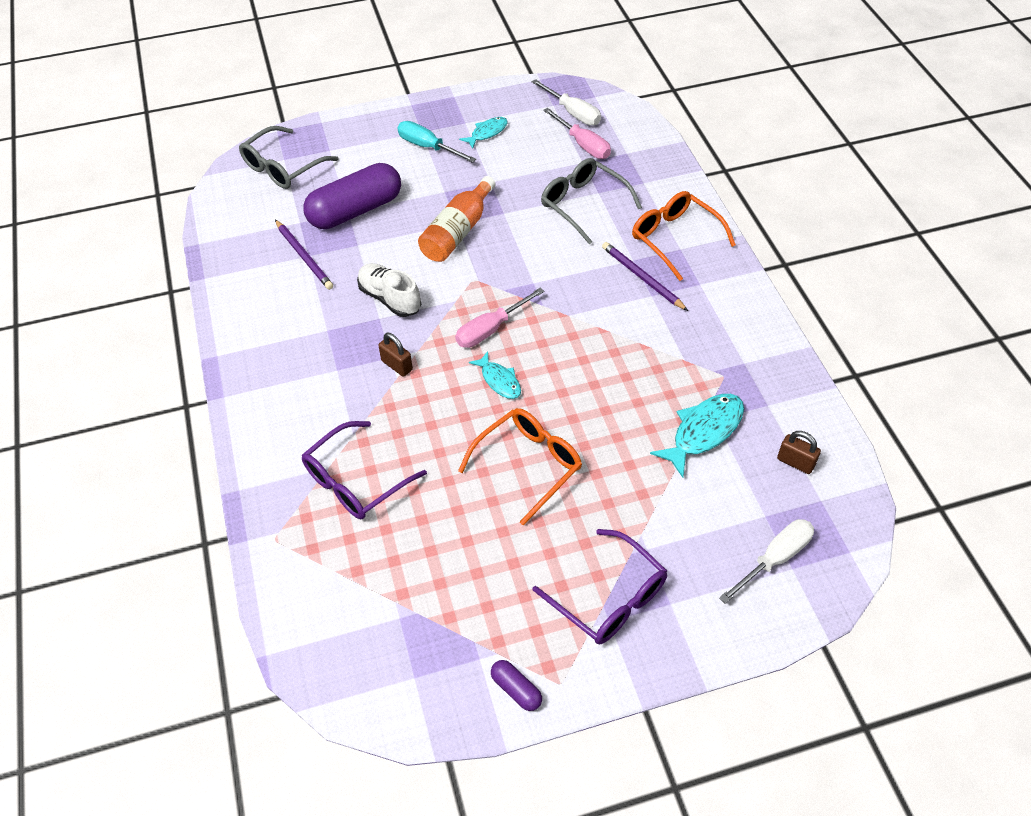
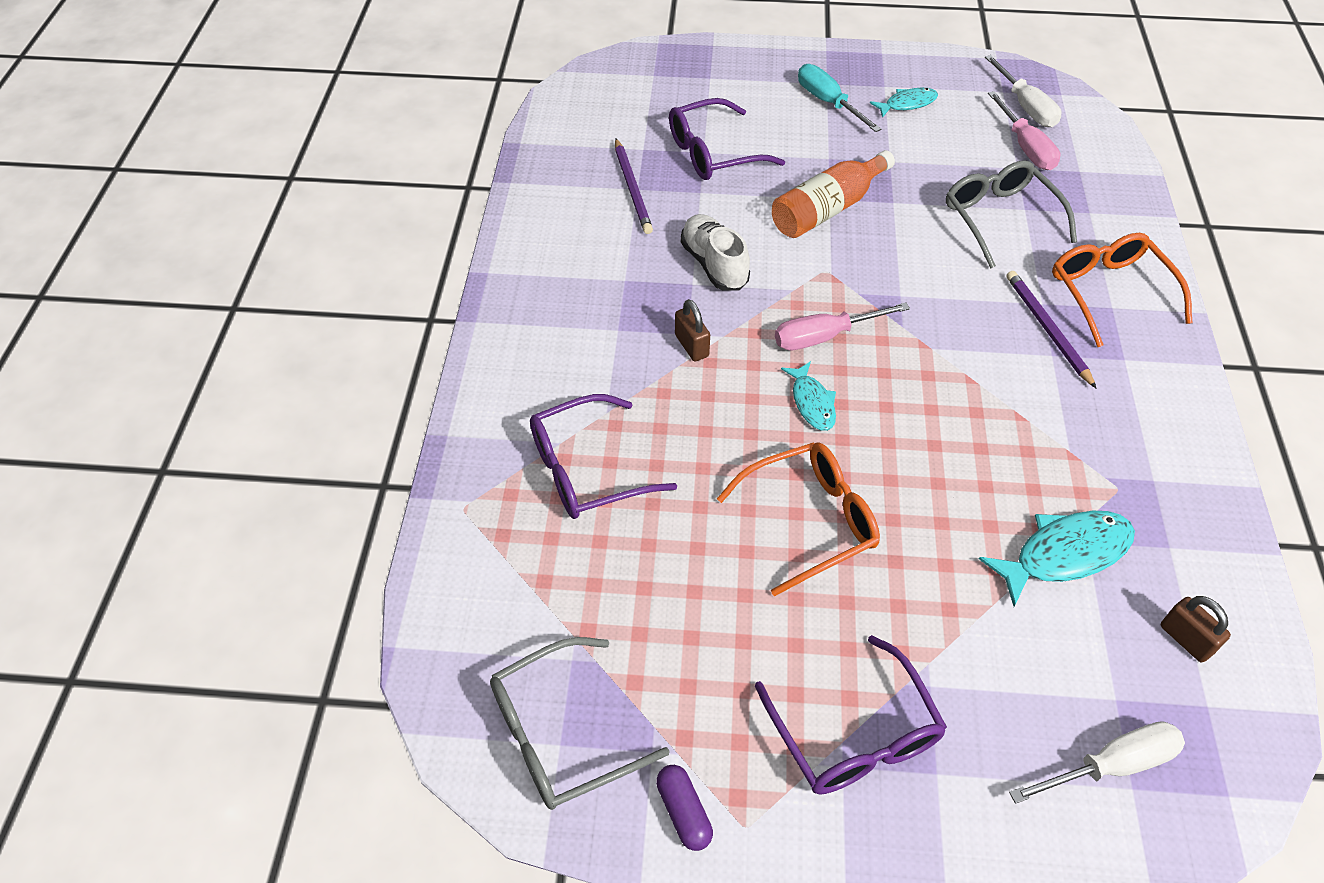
camera: 20 degrees right, 0 degrees up
grey glasses [239,126,339,189] -> grey glasses moved to [490,637,669,810]
purple capsule [303,163,401,229] -> purple glasses [669,98,785,180]

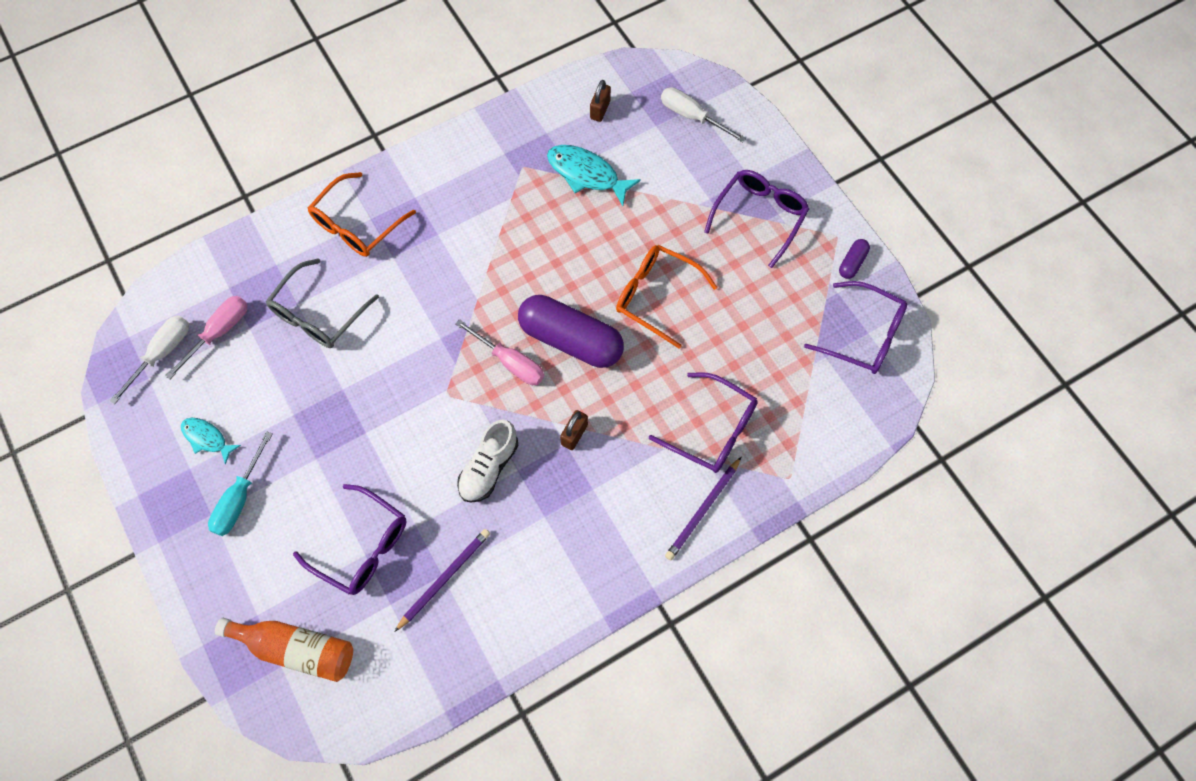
camera: 125 degrees left, 15 degrees up
grey glasses [490,637,669,810] -> purple glasses [804,281,907,374]
orange bottle [772,150,895,238] -> orange bottle moved to [215,618,353,682]
turquoise fish [781,361,836,431] -> purple capsule [518,295,624,368]
purple pencil [1007,271,1097,389] -> purple pencil moved to [665,457,741,560]

